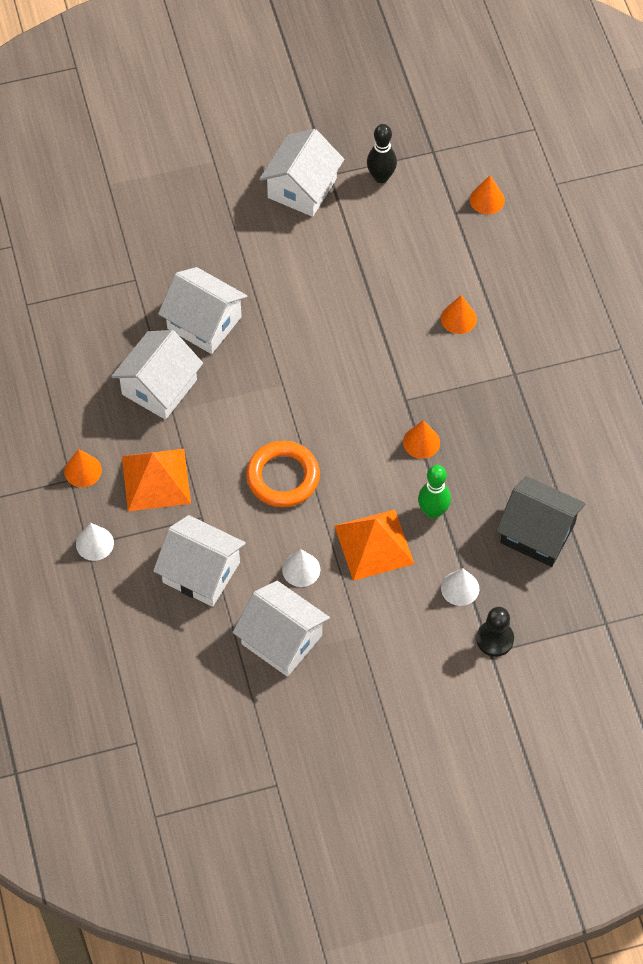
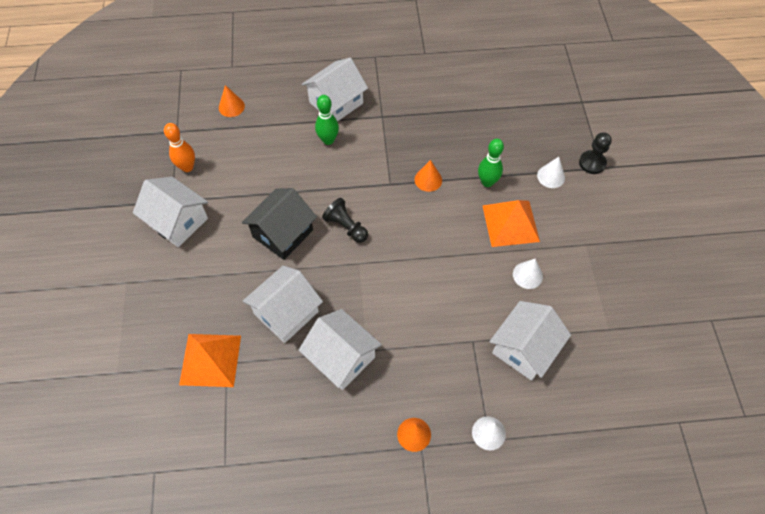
camera: 80 degrees left, 0 degrees up
orange pyramid [122,449,191,511] -> orange pyramid moved to [179,334,241,387]
white house [232,581,330,677] -> white house moved to [302,58,368,122]
orange ring [246,441,320,507] -> none
black bowling pin [367,124,397,183] -> orange bowling pin [164,123,195,172]
orange cone [441,295,477,334] -> green bowling pin [315,95,339,145]
black house [496,476,586,567] -> black house moved to [242,188,317,260]
none -> black pawn [322,198,368,243]

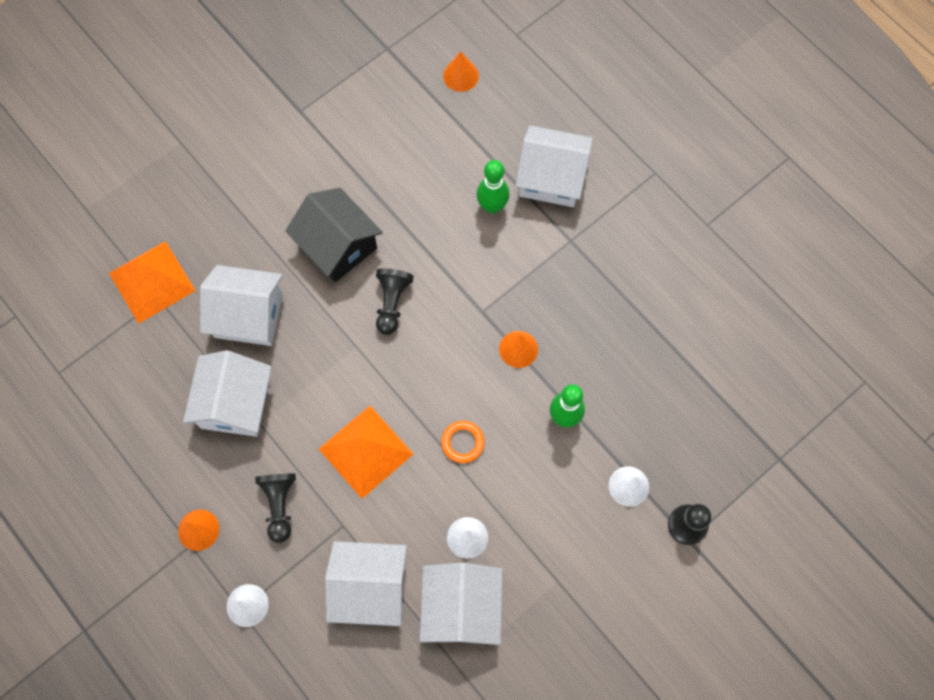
camera: 55 degrees right, 10 degrees up
white house [133,177,208,247] -> white house moved to [420,562,503,645]
orange bowling pin [164,123,195,172] -> none
black house [242,188,317,260] -> black house turned 45 degrees clockwise [285,188,383,282]
orange pyramid [483,200,540,247] -> orange pyramid moved to [319,406,413,499]
none -> black pawn [255,473,296,543]
none -> orange ring [441,421,485,463]

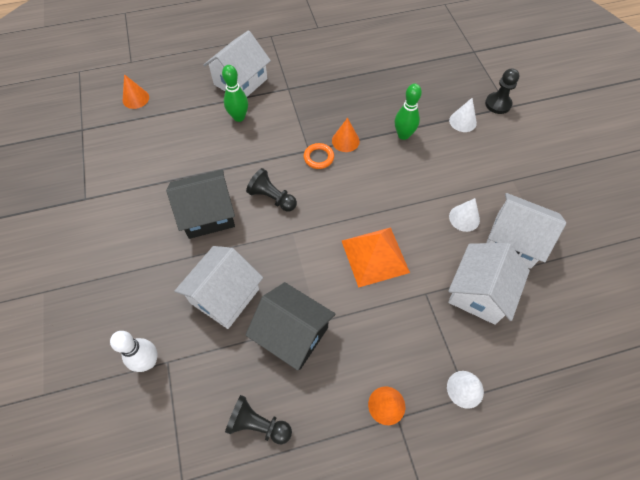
camera: 65 degrees left, 10 degrees down
orange pyramid [109,241,196,324] -> white bowling pin [110,331,157,372]
white house [183,350,272,437] -> black house [245,282,336,370]
black pawn [255,473,296,543] -> black pawn moved to [225,395,292,444]
orange ring [441,421,485,463] -> orange ring moved to [303,143,334,169]

